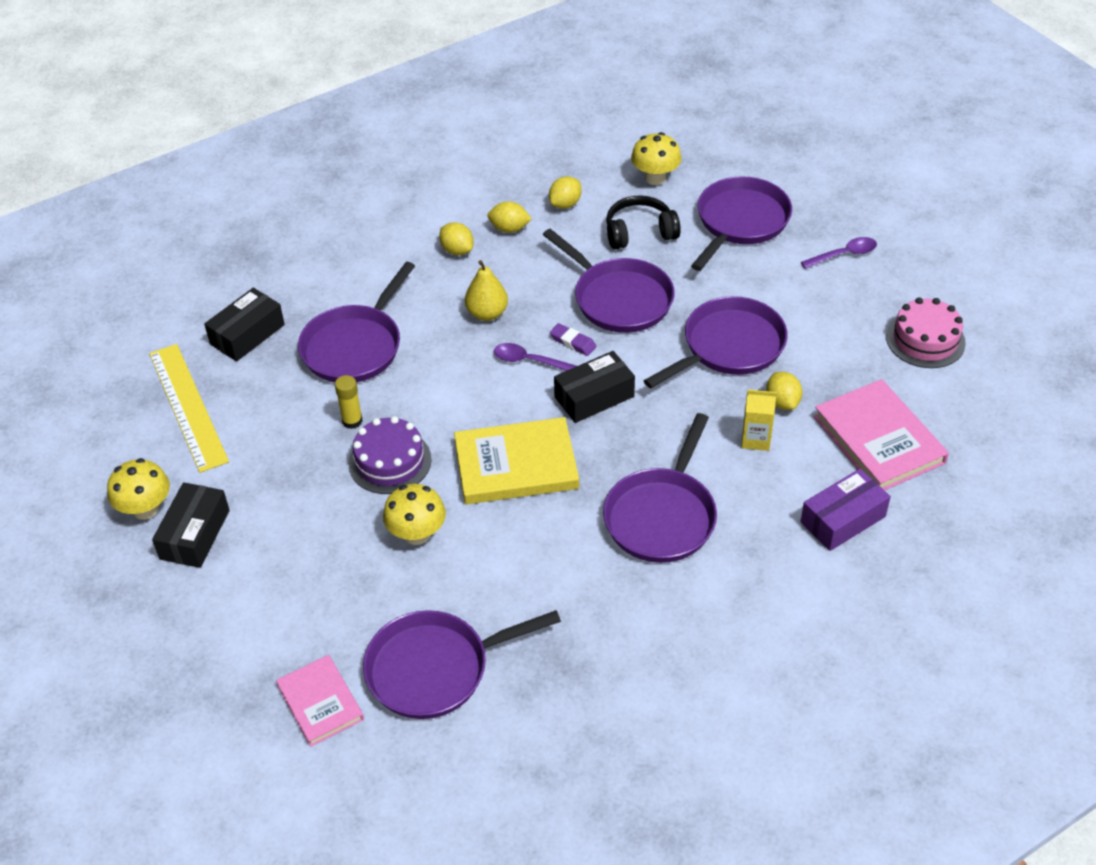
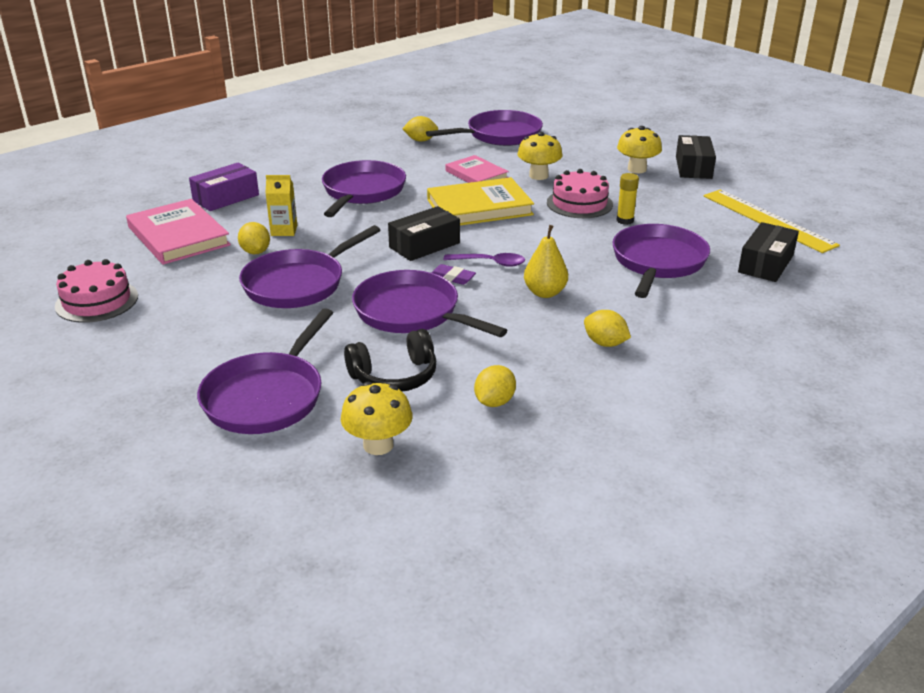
camera: 170 degrees right, 15 degrees down
yellow mushroom [107,458,170,520] -> yellow mushroom moved to [617,126,662,173]
pink book [276,655,364,747] -> pink book moved to [446,155,509,183]
purple cake [348,416,432,494] -> pink cake [547,169,613,218]
yellow lemon [487,201,532,233] -> yellow lemon moved to [402,116,438,142]
purple spoon [801,237,877,269] -> none

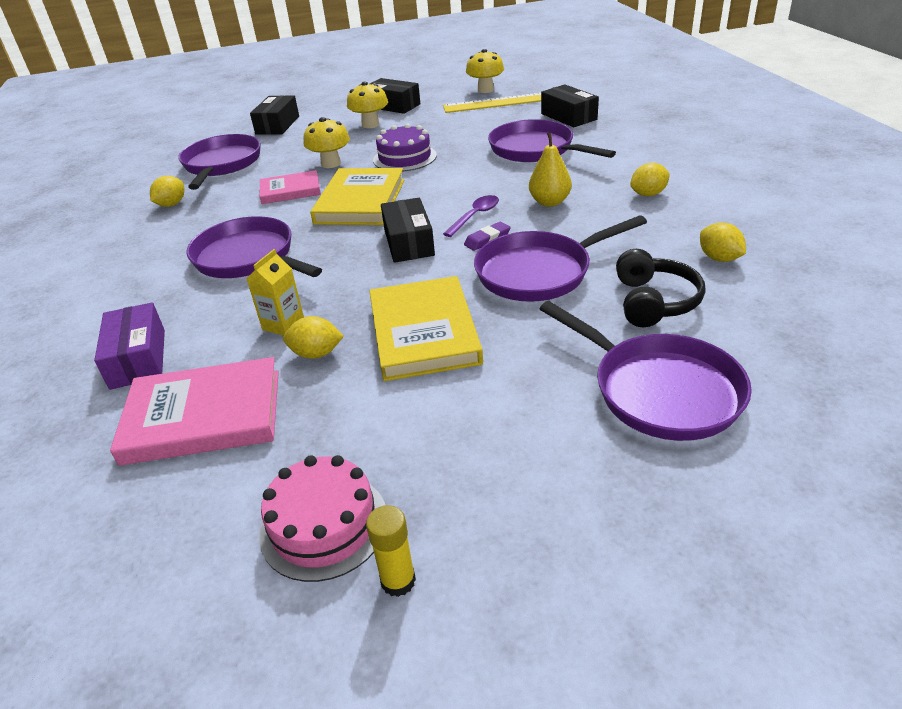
camera: 60 degrees left, 5 degrees up
purple pan [239,225,381,308] -> yellow book [369,276,483,381]
yellow mushroom [341,382,413,455] -> yellow mushroom moved to [466,49,504,93]
pink cake [547,169,613,218] -> purple cake [373,124,437,172]
yellow glue stick [617,173,639,225] -> yellow glue stick moved to [366,505,416,597]
none -> black box [250,95,299,135]

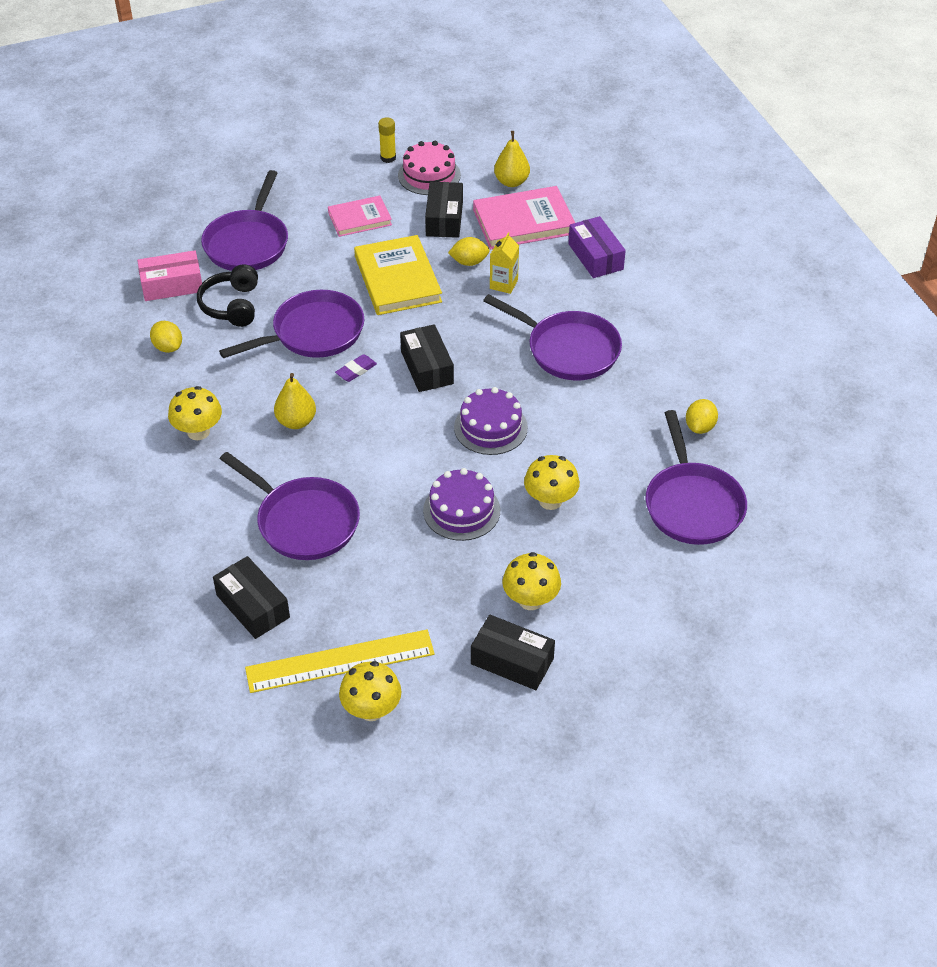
camera: 170 degrees right, 10 degrees up
black box [250,95,299,135] -> black box moved to [425,182,463,238]
pink book [260,170,321,204] -> pink book moved to [328,196,392,237]
yellow book [310,168,404,225] -> purple cake [454,387,528,455]
purple spoon [443,195,499,237] -> none
purple pan [539,301,752,441] -> purple pan turned 120 degrees counterclockwise [201,170,288,271]
yellow lemon [630,163,670,196] -> yellow mushroom [168,386,222,440]
none -> pink box [137,250,202,301]
none -> yellow pear [494,131,530,187]

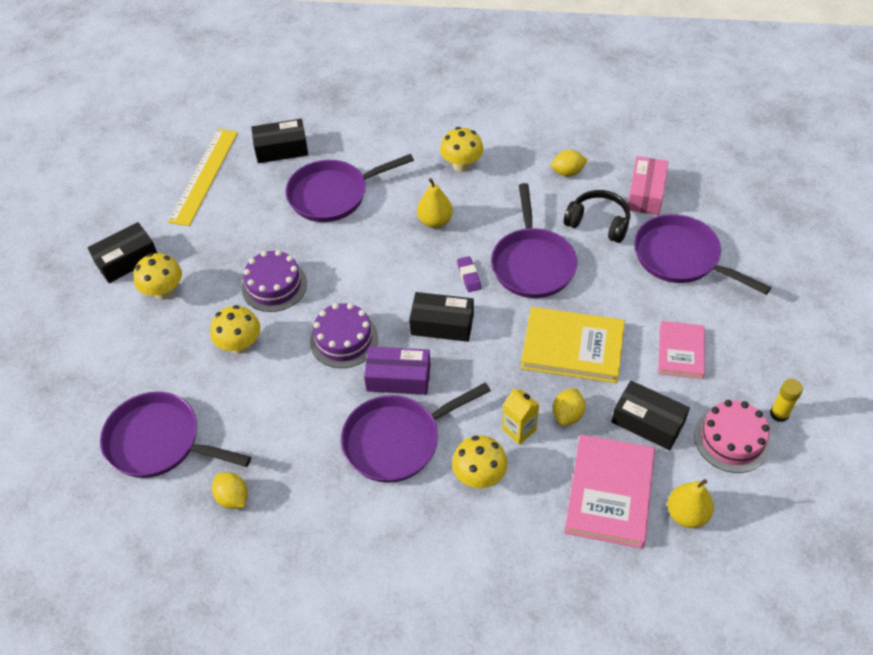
camera: 120 degrees right, 5 degrees up
yellow mushroom [339,661,401,721] -> yellow mushroom moved to [452,435,507,488]
purple box [568,216,626,278] -> purple box moved to [364,346,431,395]

